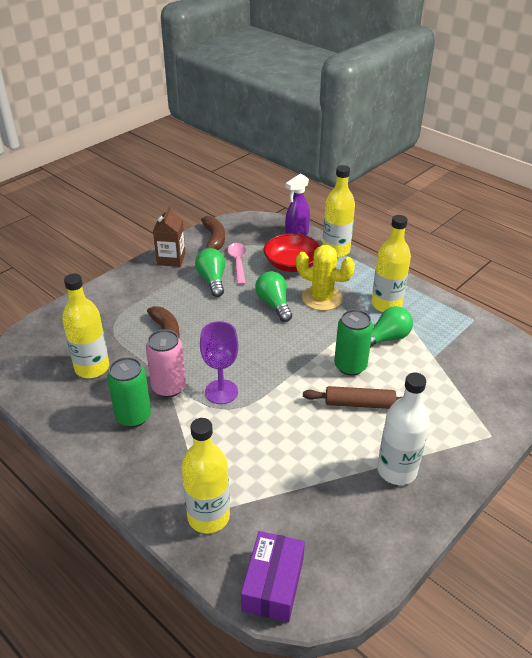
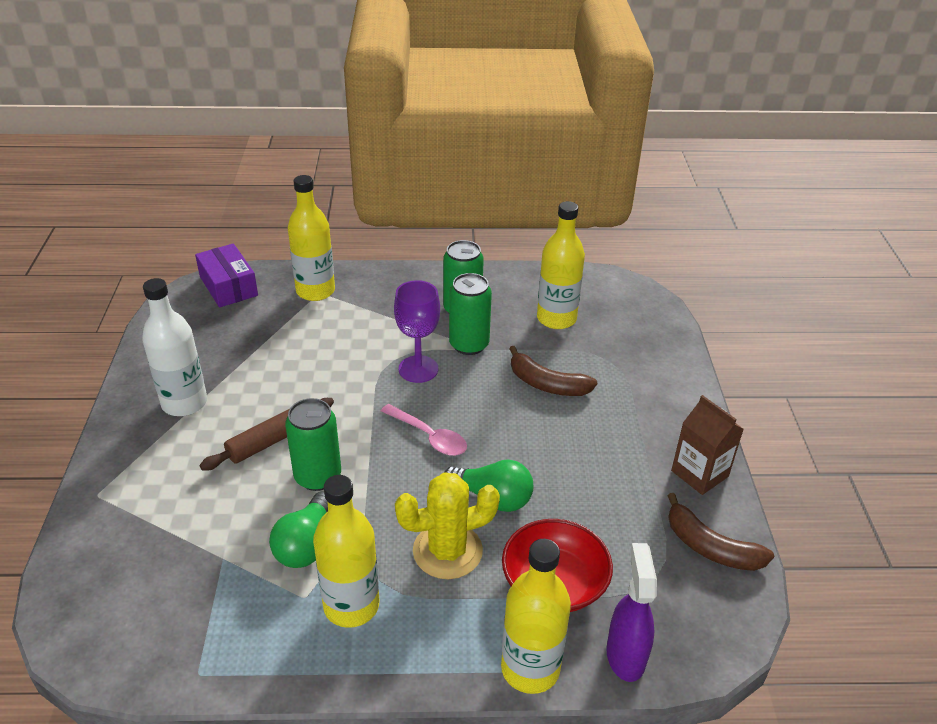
camera: 135 degrees right, 0 degrees up
pink can [146,329,186,397] -> green can [449,273,492,355]
green light bulb [195,248,225,297] -> none
pink spoon [228,243,246,285] -> pink spoon moved to [381,404,467,456]

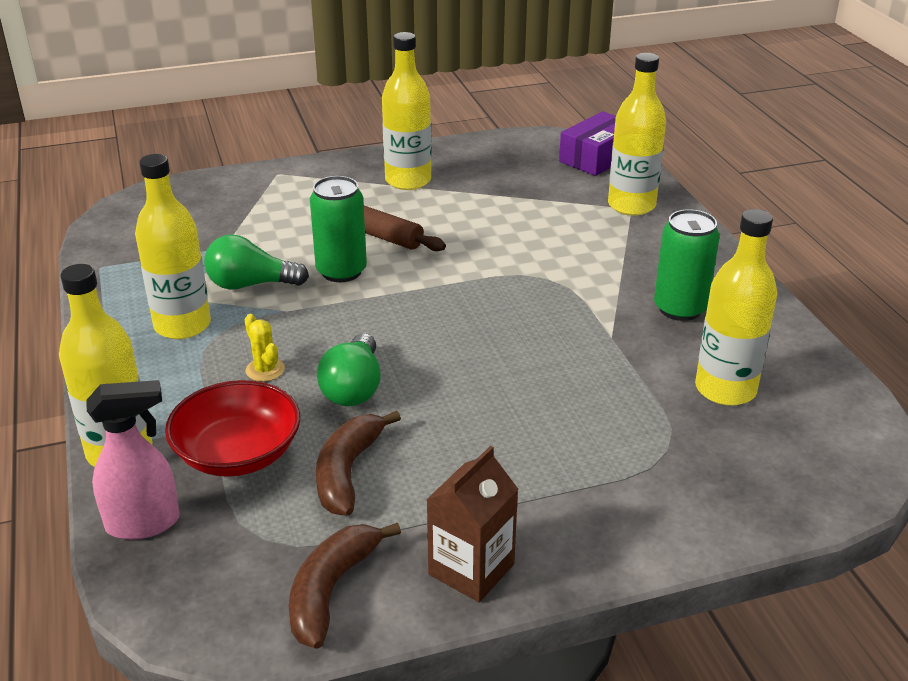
camera: 75 degrees right, 5 degrees down
white bottle [142,278,207,416] -> yellow bottle [382,32,431,190]
pink spoon [381,404,467,456] -> none
purple goblet [394,280,440,383] -> none
yellow cactus [395,473,500,579] -> yellow cactus [244,314,285,382], size x0.49
green can [449,273,492,355] -> none
brown banana [509,346,597,396] -> brown banana moved to [316,411,401,515]
purple spray bottle [607,543,657,682] -> pink spray bottle [87,380,180,540]

